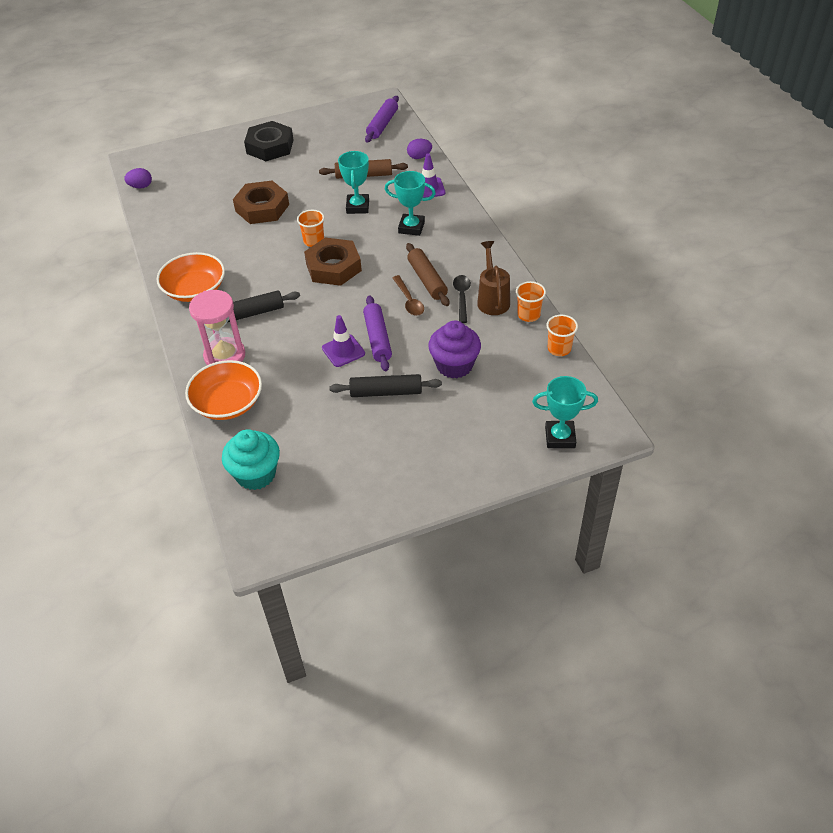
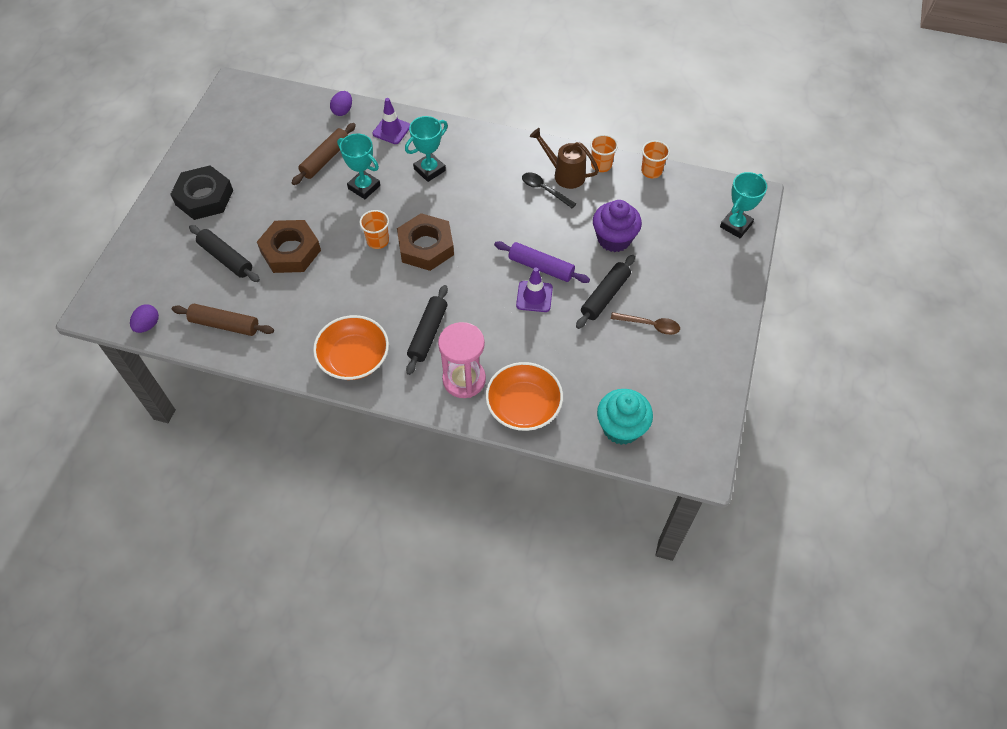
camera: 55 degrees left, 10 degrees up
purple rolling pin [365,96,399,142] -> none
brown spoon [393,275,424,316] -> brown spoon moved to [611,312,680,335]
brown rolling pin [406,243,449,306] -> brown rolling pin moved to [172,304,274,336]
none -> black rolling pin [189,225,260,282]

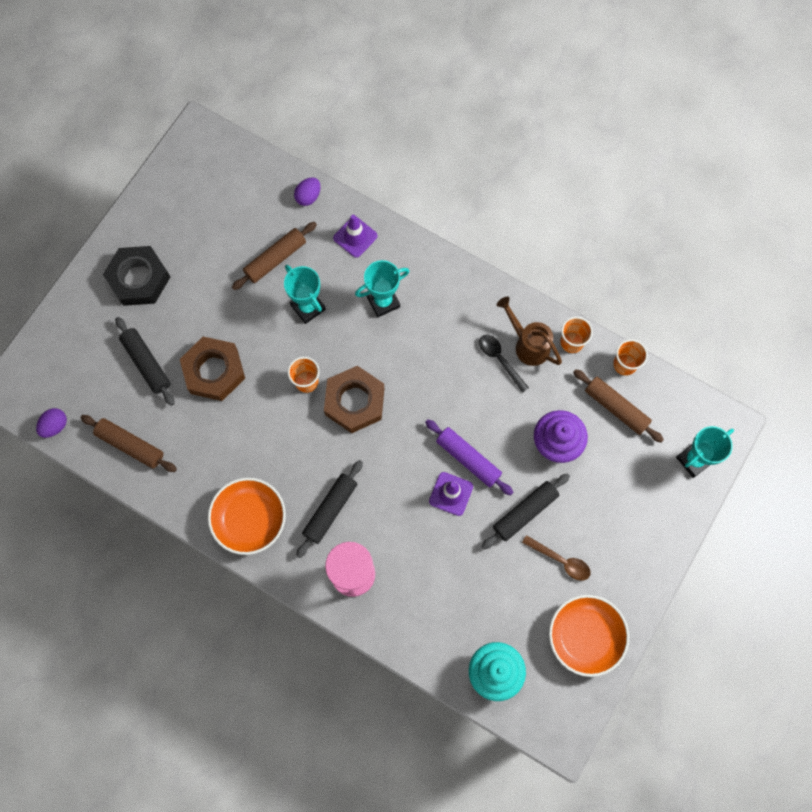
camera: 15 degrees right, 15 degrees up
orange bowl [486,362,563,431] -> orange bowl moved to [549,595,629,677]
none -> brown rolling pin [573,369,664,443]

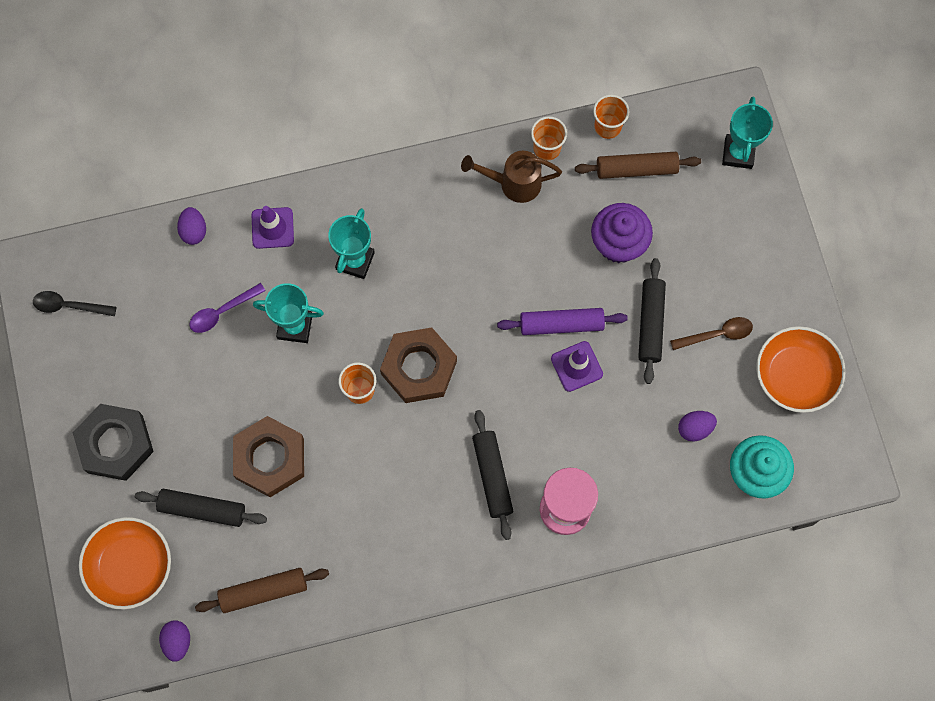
camera: 45 degrees left, 0 degrees up
orange bowl [208,478,286,555] -> orange bowl moved to [79,517,171,610]
brown rolling pin [232,222,317,290] -> purple spoon [189,283,266,333]
black spoon [479,335,529,393] -> black spoon moved to [33,291,117,316]
none -> purple egg [678,411,717,442]

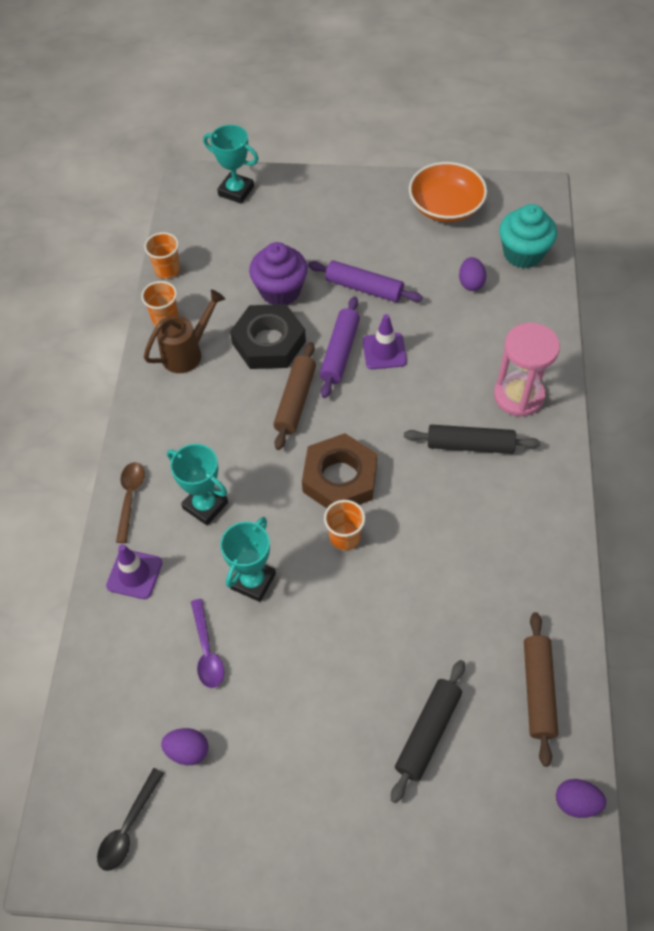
camera: 70 degrees left, 15 degrees down
black nut [73,404,154,481] -> black nut moved to [230,304,306,369]
orange bowl [79,517,171,610] -> none
purple egg [177,207,206,245] -> purple egg moved to [161,728,208,765]
brown nut [233,416,304,497] -> none
brown watering can [461,151,562,203] -> brown watering can turned 150 degrees counterclockwise [144,289,225,373]
brown rolling pin [575,152,701,179] -> brown rolling pin moved to [273,342,316,450]
black rolling pin [638,258,666,384] -> purple rolling pin [308,260,423,302]
brown spoon [670,317,753,350] -> brown spoon moved to [116,462,145,543]

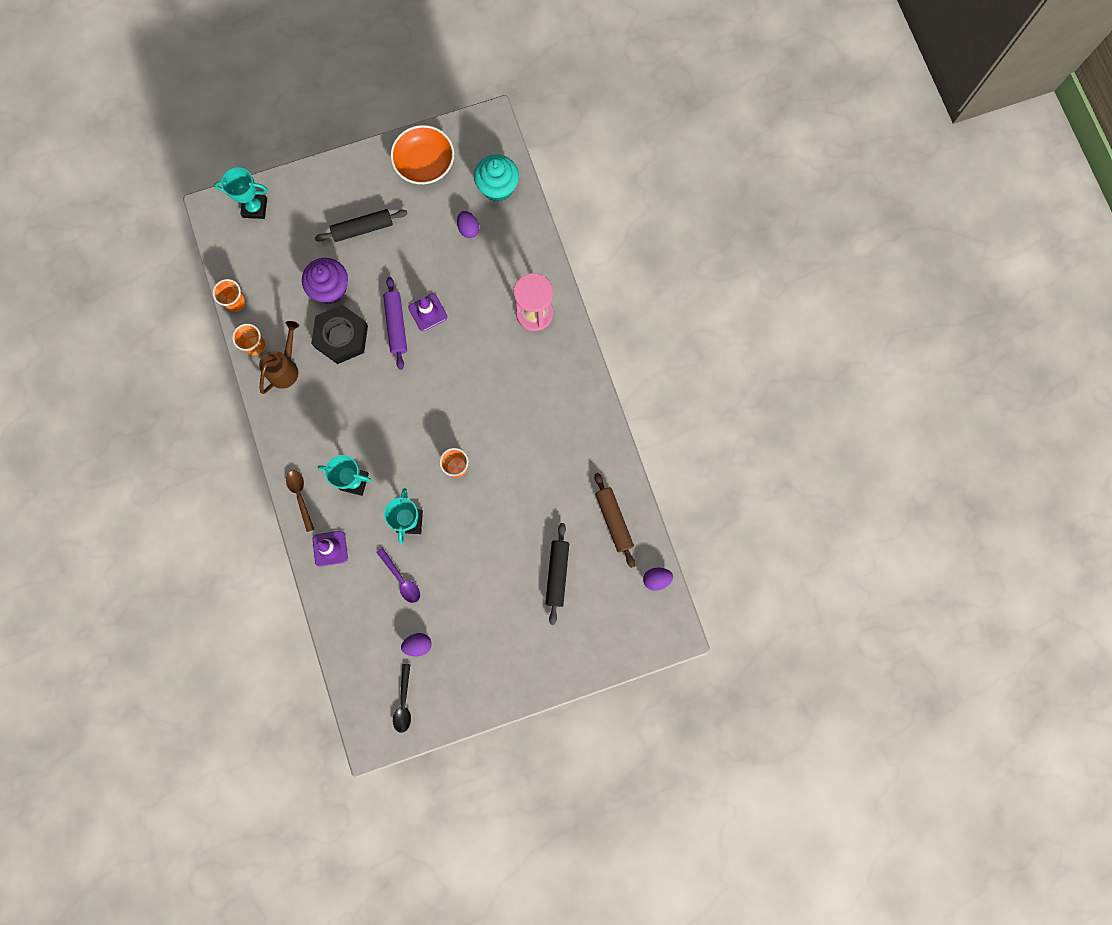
camera: 25 degrees left, 20 degrees up
brown rolling pin [273,342,316,450] -> none
brown nut [302,433,377,508] -> none
purple rolling pin [308,260,423,302] -> none
black rolling pin [404,425,540,454] -> black rolling pin moved to [315,209,408,242]

